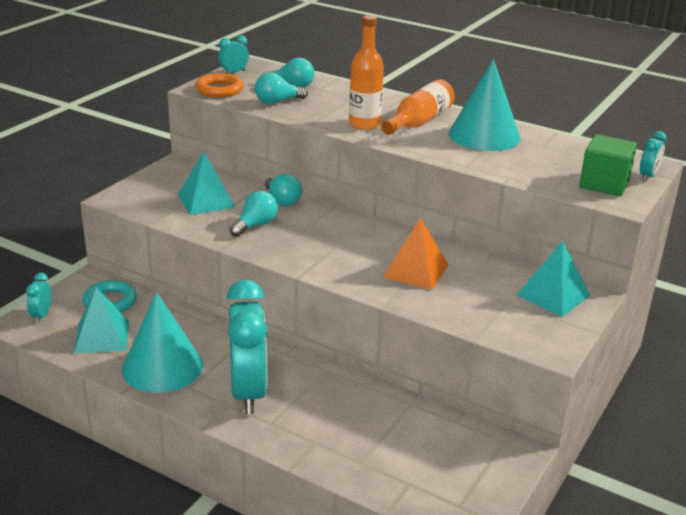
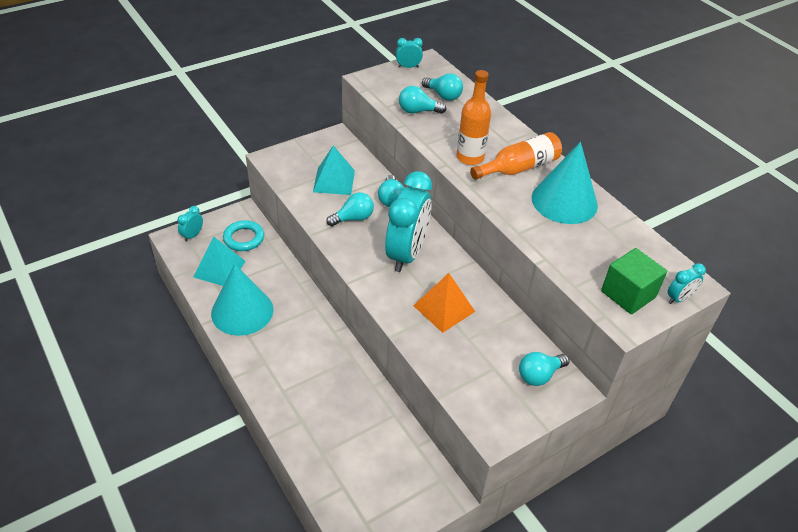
camera: 25 degrees right, 15 degrees up
orange ring [195,73,244,97] -> none
turquoise clock [227,280,267,414] -> turquoise clock moved to [385,171,432,272]
turquoise pyramid [517,241,591,317] -> turquoise light bulb [519,352,569,386]

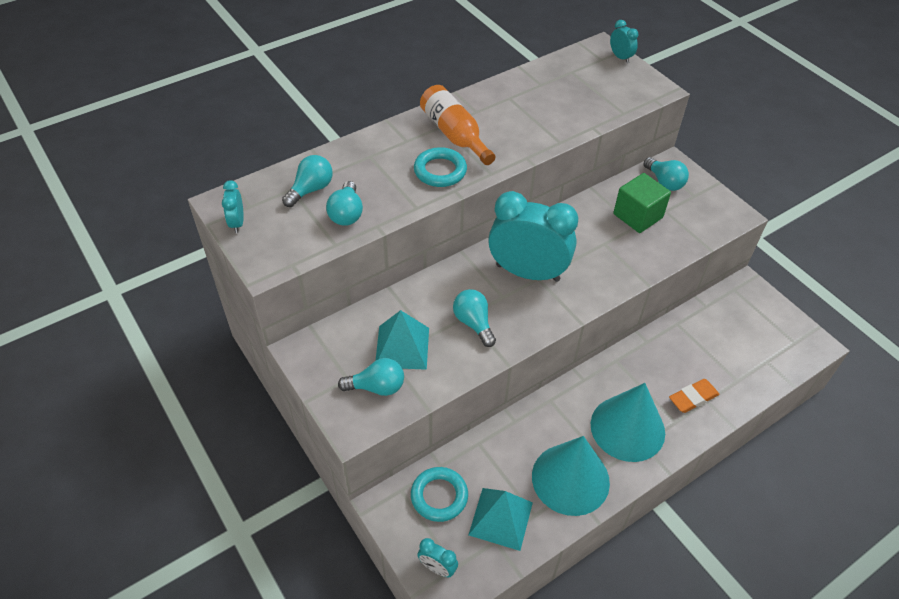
camera: 90 degrees left, 5 degrees up
turquoise light bulb [378,175,404,207] -> turquoise light bulb moved to [338,358,404,396]
orange pyramid [413,273,475,333] -> none
orange bottle [456,70,491,165] -> turquoise ring [414,147,467,187]
turquoise cone [532,142,598,224] -> turquoise cone moved to [591,383,665,462]
green cube [601,248,667,314] -> green cube moved to [613,173,671,233]
none -> orange eraser [669,379,719,413]

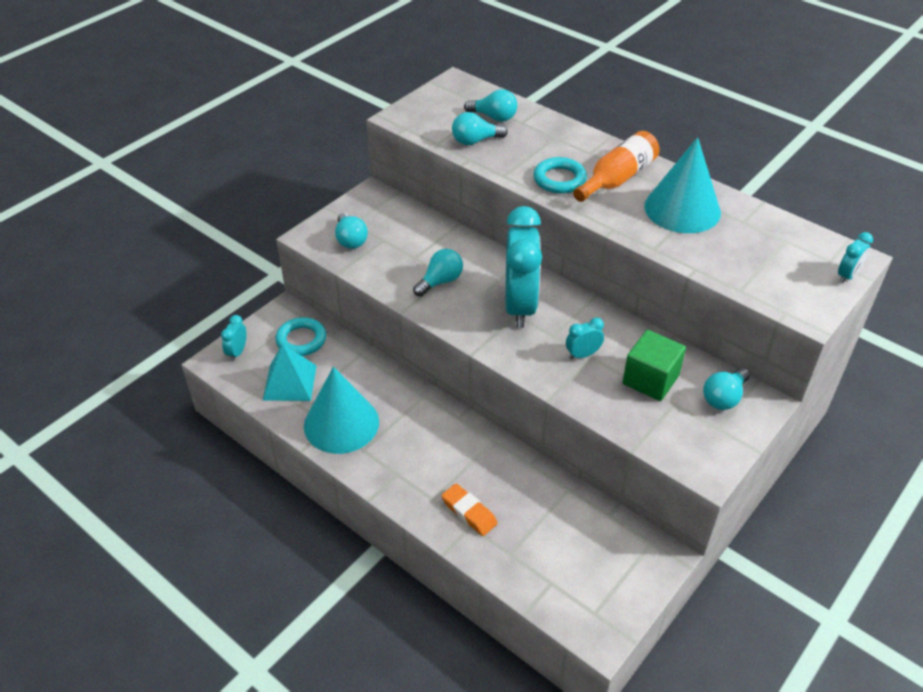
camera: 75 degrees right, 5 degrees down
turquoise clock [222,180,244,233] -> turquoise clock moved to [566,318,604,359]
turquoise pyramid [375,310,429,370] -> none
turquoise cone [591,383,665,462] -> turquoise cone moved to [644,137,721,233]

